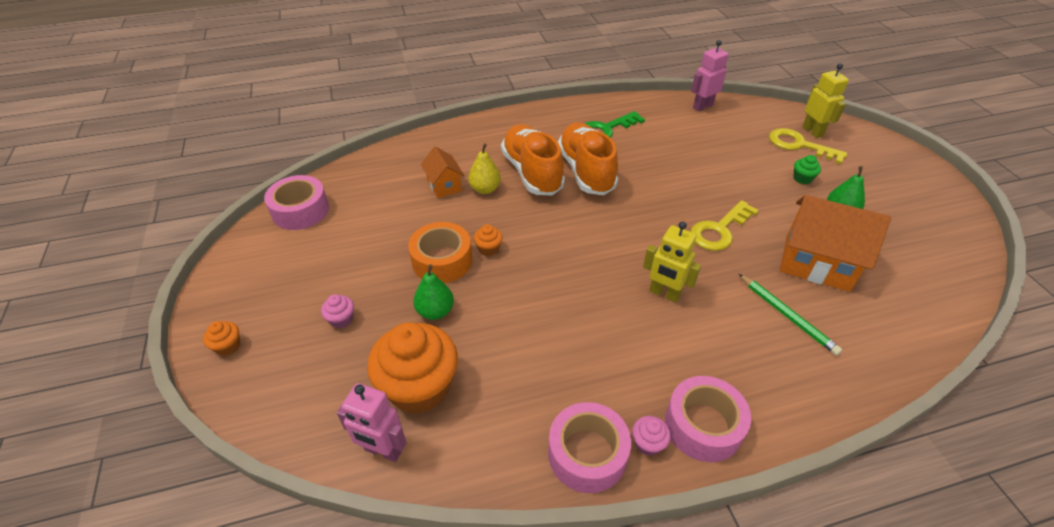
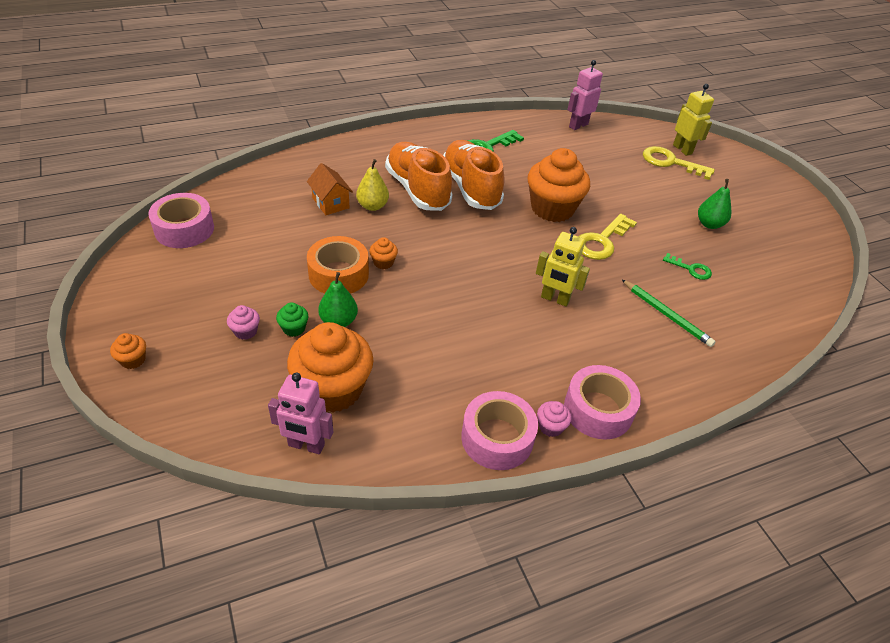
camera: 10 degrees left, 0 degrees up
orange house [780,195,891,292] -> green key [663,253,712,280]
green cupcake [793,155,821,184] -> green cupcake moved to [276,303,309,337]
none -> orange cupcake [528,148,590,222]

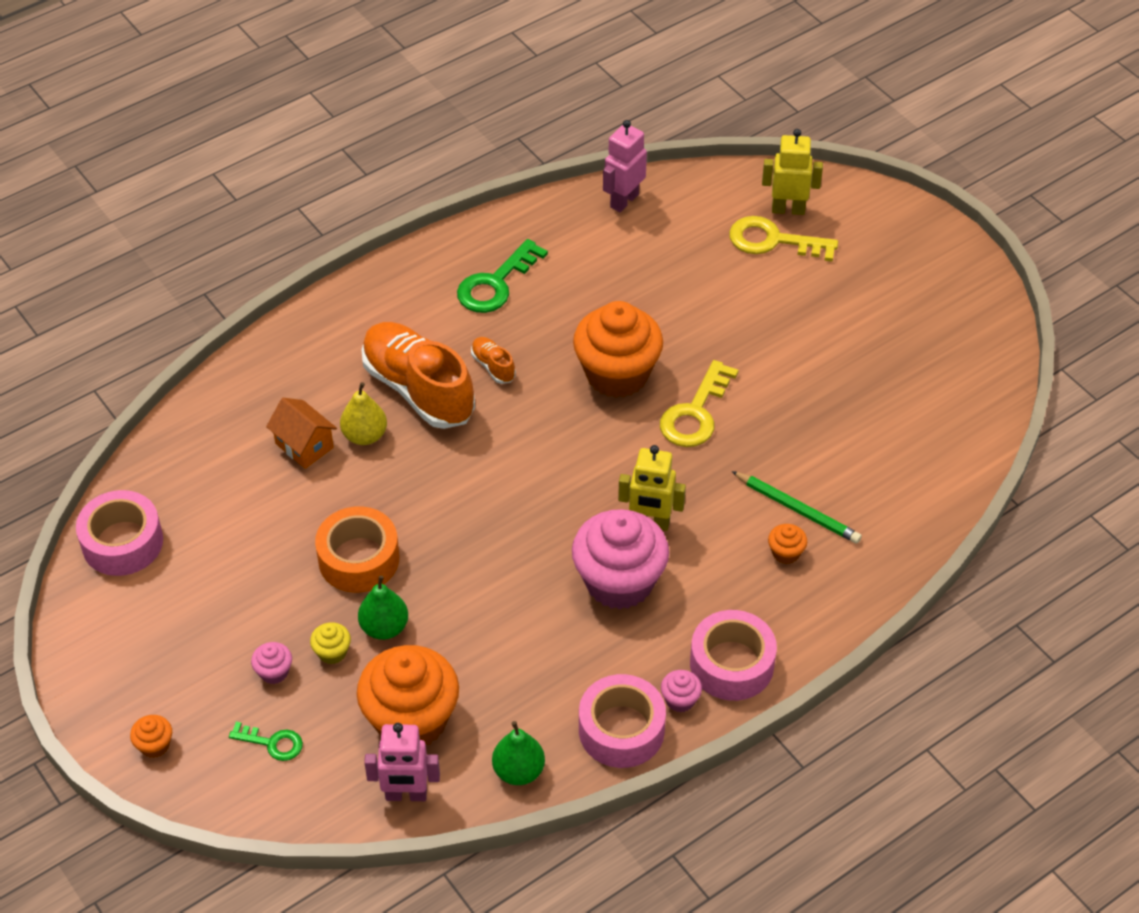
camera: 10 degrees left, 5 degrees up
green cupcake [276,303,309,337] -> yellow cupcake [310,622,351,664]
orange cupcake [369,237,398,269] -> orange cupcake moved to [768,524,807,564]
orange shoe [443,140,504,210] -> orange shoe [471,337,516,384], size x0.43
green key [663,253,712,280] -> green key moved to [229,722,303,761]
yellow robot [673,84,714,156] -> yellow robot turned 45 degrees counterclockwise [762,129,823,215]
green pear [698,179,731,229] -> green pear moved to [492,721,545,785]
none -> pink cupcake [572,509,669,610]

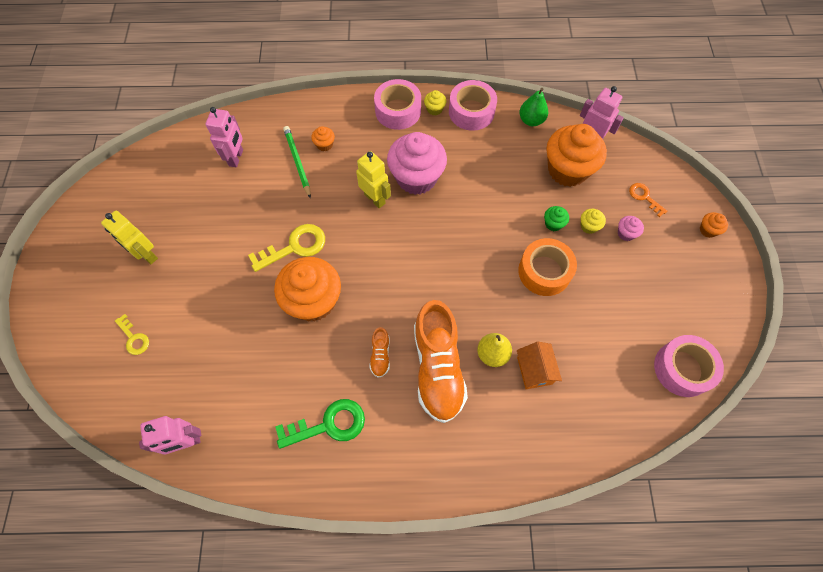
camera: 145 degrees left, 15 degrees up
green key [229,722,303,761] -> orange key [629,183,667,217]
green pear [358,575,408,640] -> green cupcake [544,206,569,231]
pink cupcake [661,670,702,712] -> yellow cupcake [424,90,446,115]
yellow key [729,216,838,262] -> yellow key [115,314,149,355], size x0.58
yellow robot [762,129,823,215] -> yellow robot moved to [101,211,158,264]
none -> pink robot [206,107,243,167]

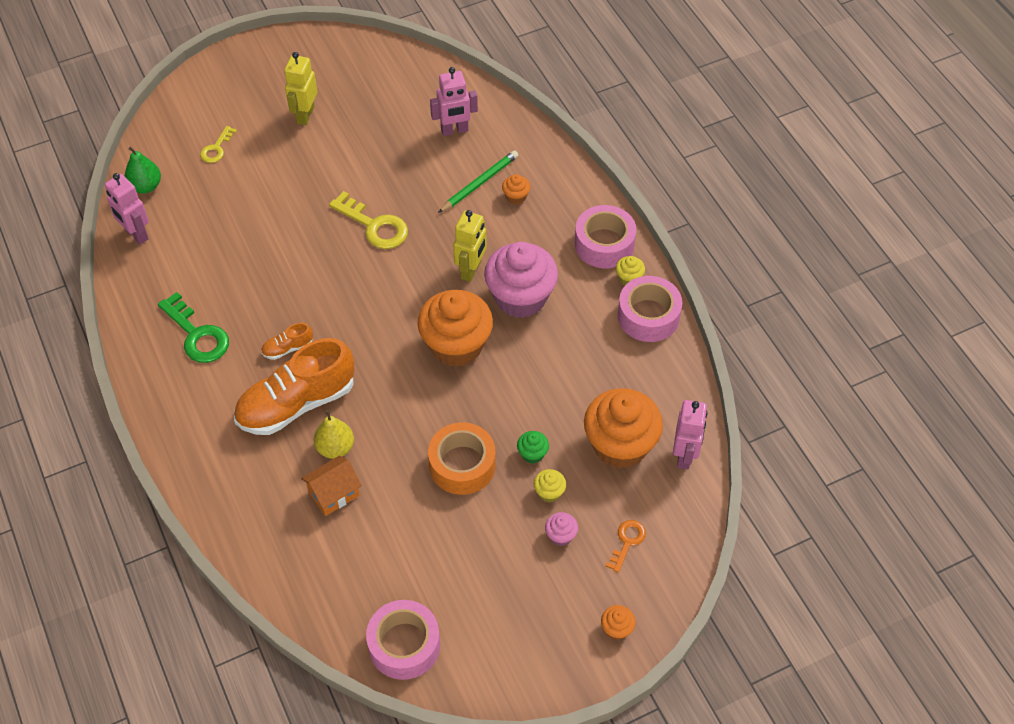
camera: 65 degrees right, 10 degrees down
orange cupcake [274,257,341,321] -> orange cupcake moved to [418,290,493,367]
green pear [519,88,548,126] -> green pear moved to [125,147,161,193]

